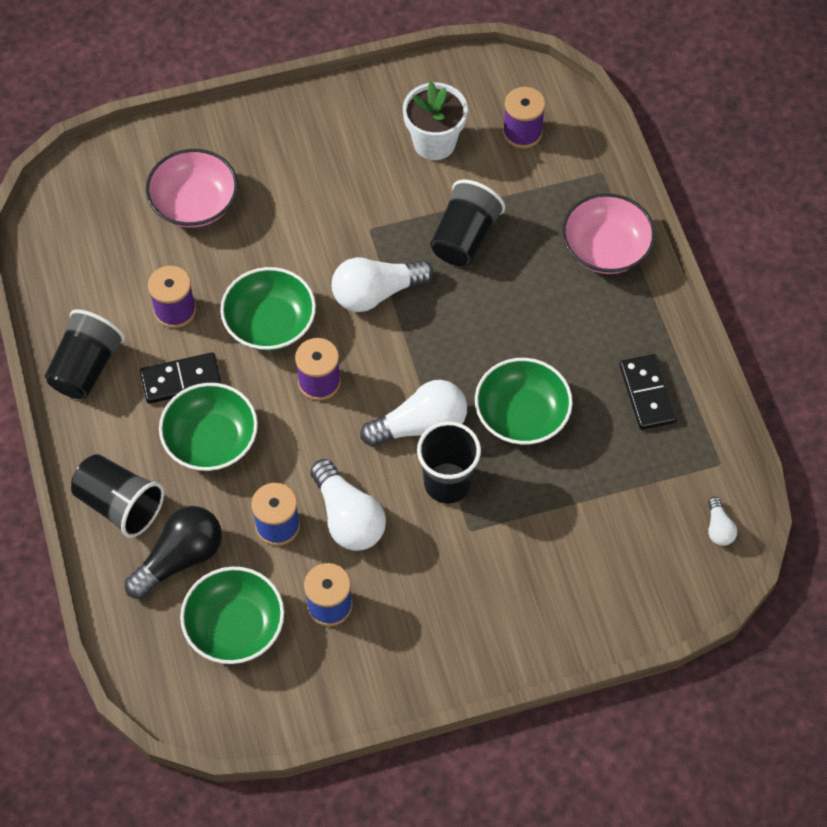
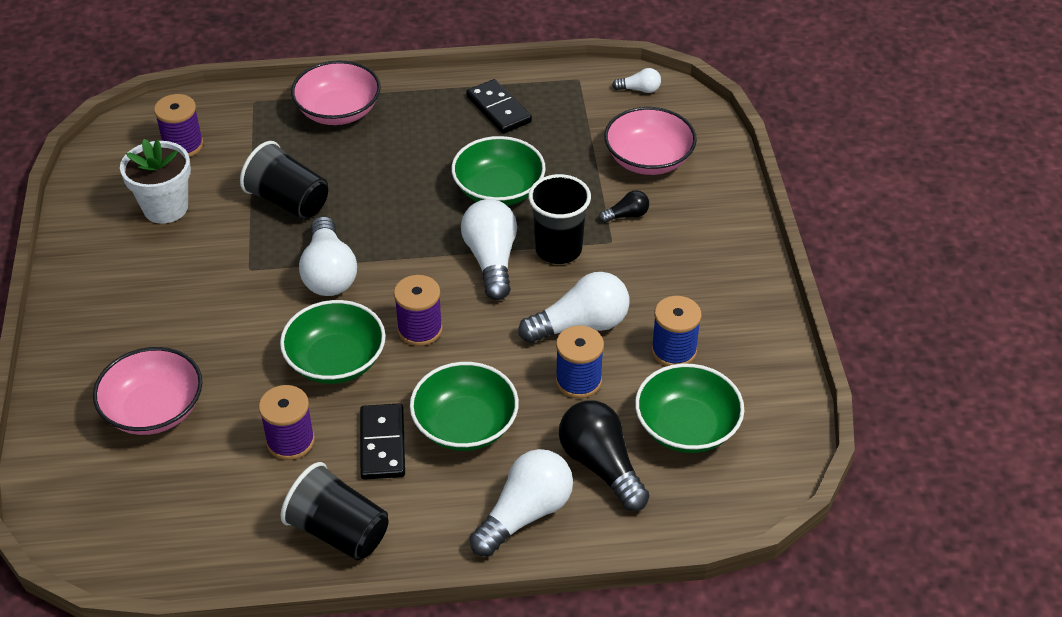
camera: 80 degrees left, 15 degrees down
black cup [71,454,164,538] -> white light bulb [469,449,573,556]
black domino [619,354,677,430] -> black domino turned 60 degrees clockwise [466,79,532,134]
none -> black light bulb [599,190,649,223]
none -> pink bowl [604,107,697,175]

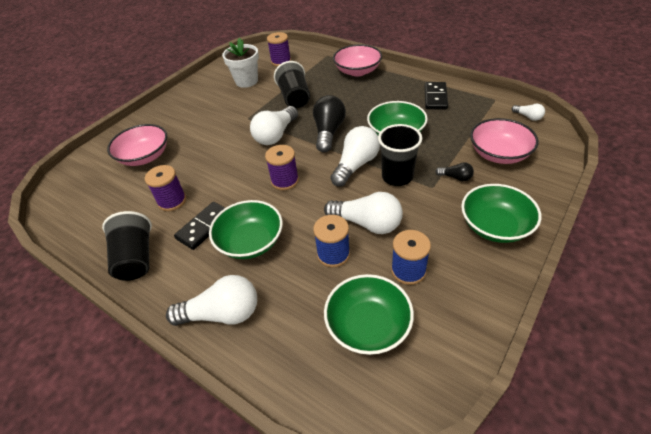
camera: 45 degrees right, 0 degrees up
green bowl [280,300,386,384] -> green bowl moved to [461,184,541,243]
black light bulb [559,400,649,511] -> black light bulb moved to [313,95,346,152]

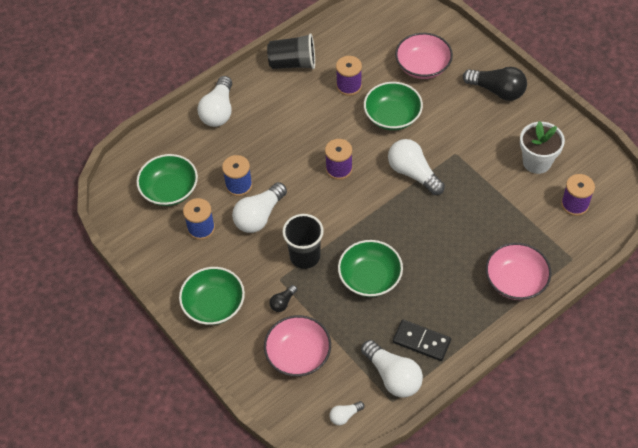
camera: 105 degrees right, 10 degrees up
black domino [174,202,225,250] -> none
green bowl [209,200,283,259] -> green bowl moved to [364,82,423,130]
black cup [274,61,310,108] -> none
black light bulb [313,95,346,152] -> black light bulb moved to [463,67,527,101]
white light bulb [330,126,380,187] -> white light bulb moved to [361,340,423,397]

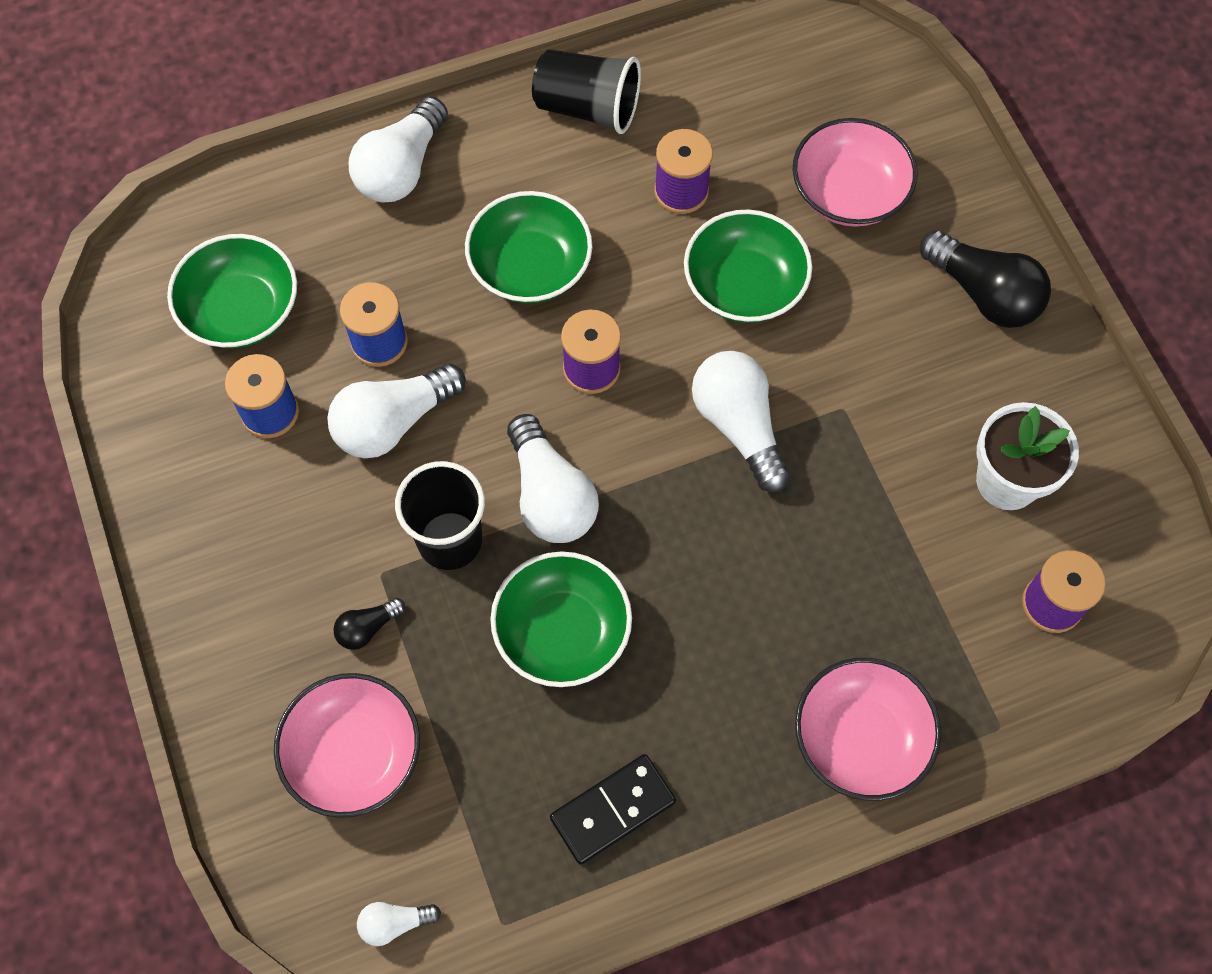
camera: 15 degrees right, 10 degrees up
green bowl [179,267,245,325] -> green bowl moved to [465,191,592,303]
white light bulb [361,340,423,397] -> white light bulb moved to [507,414,599,543]
black domino [393,320,451,361] -> black domino turned 75 degrees counterclockwise [550,754,676,865]

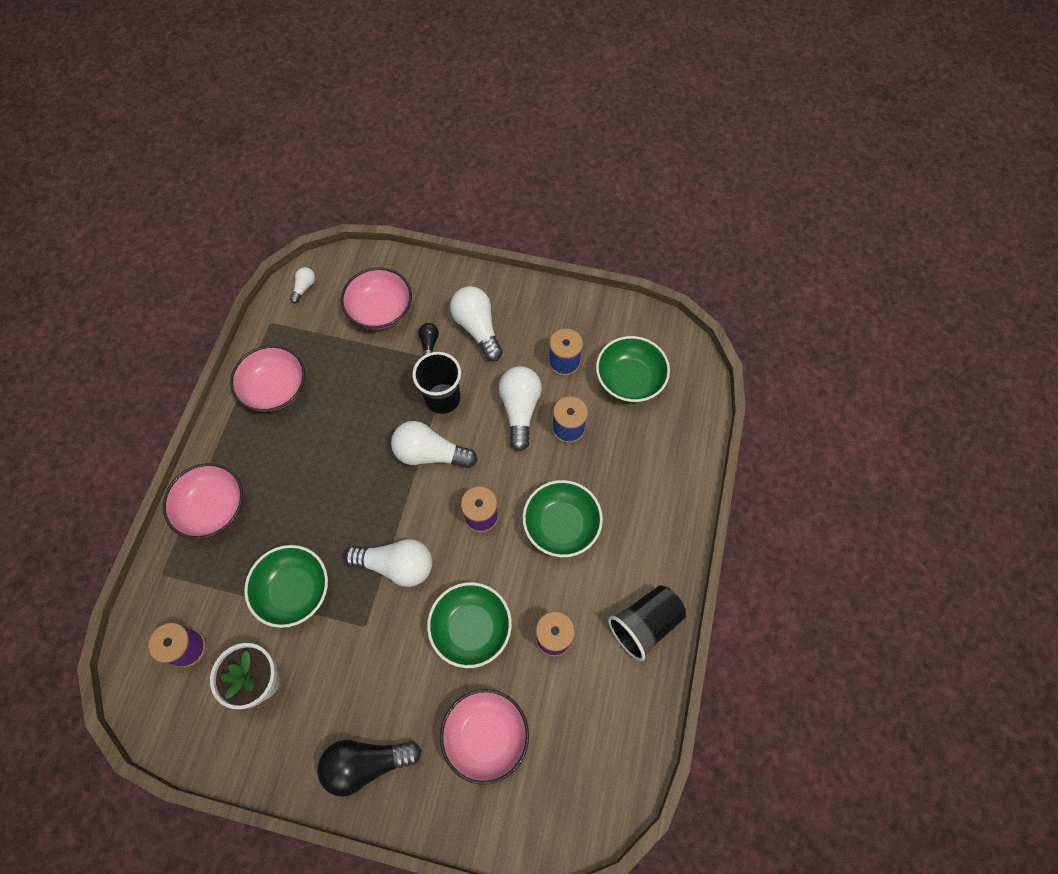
camera: 125 degrees right, 0 degrees up
white light bulb [349,96,448,203] -> white light bulb moved to [450,286,503,361]
green bowl [490,551,632,687] -> green bowl moved to [244,545,328,628]
black domino [550,754,676,865] -> pink bowl [230,345,305,412]

